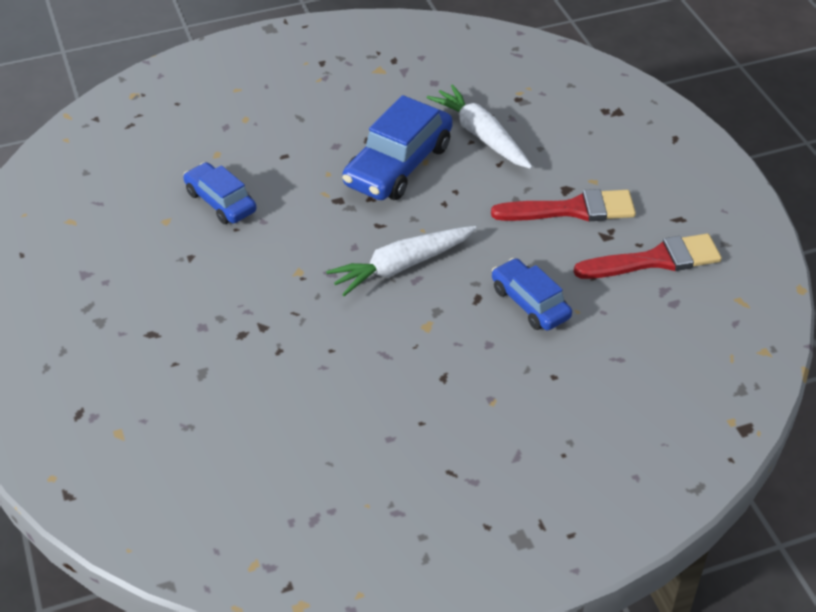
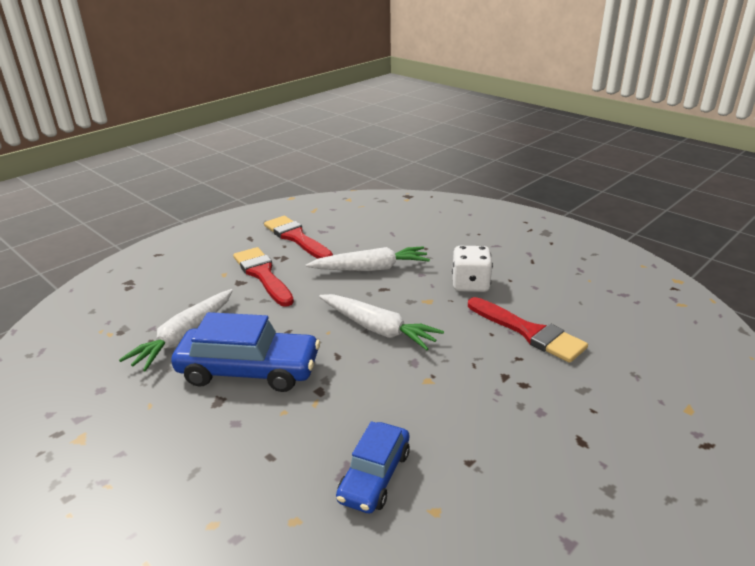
camera: 115 degrees left, 15 degrees down
blue car [492,258,572,330] -> white carrot [306,246,430,271]
none -> white dice [452,246,493,292]
none -> red brush [468,297,588,363]

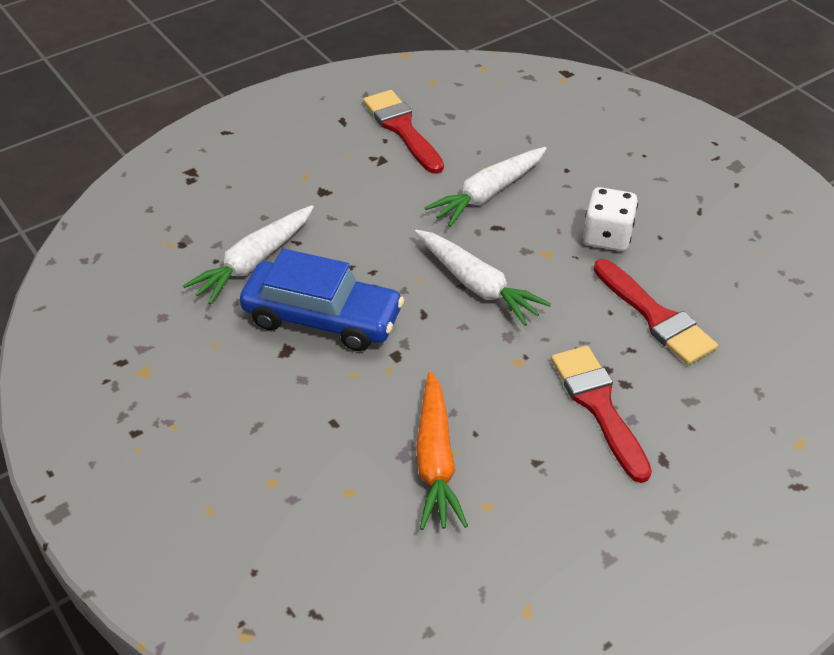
camera: 10 degrees right, 15 degrees up
red brush [233,247,294,307] -> red brush moved to [551,346,652,483]
white carrot [306,246,430,271] -> white carrot turned 135 degrees clockwise [425,147,547,227]
blue car [336,421,410,513] -> orange carrot [416,371,468,530]

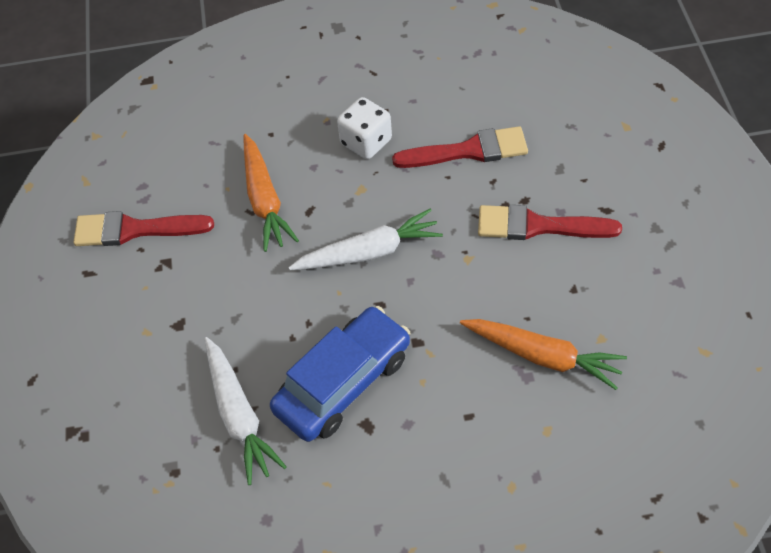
camera: 60 degrees left, 10 degrees up
white carrot [425,147,547,227] -> orange carrot [244,134,299,252]

